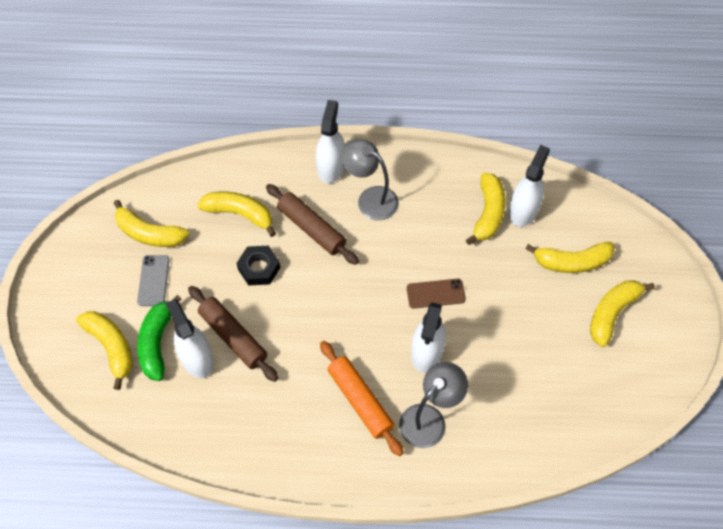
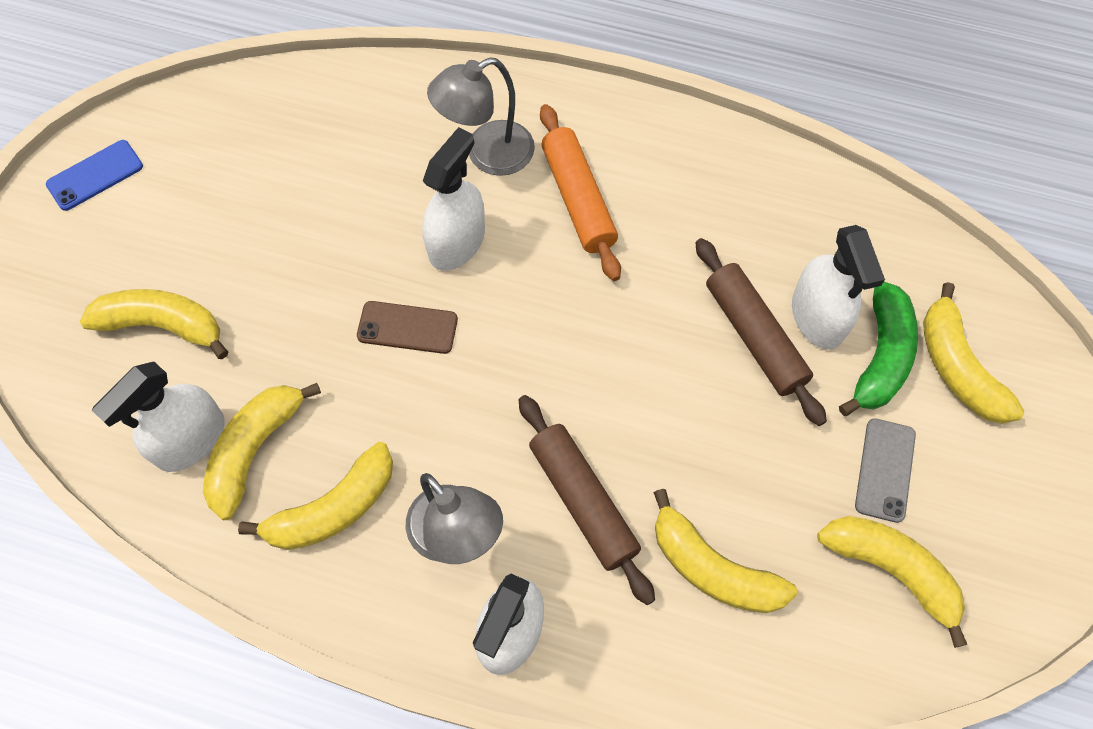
camera: 165 degrees left, 5 degrees up
black nut [236,246,281,285] -> none
yellow banana [590,280,655,347] -> yellow banana moved to [238,442,393,550]
none -> blue phone [46,140,143,211]

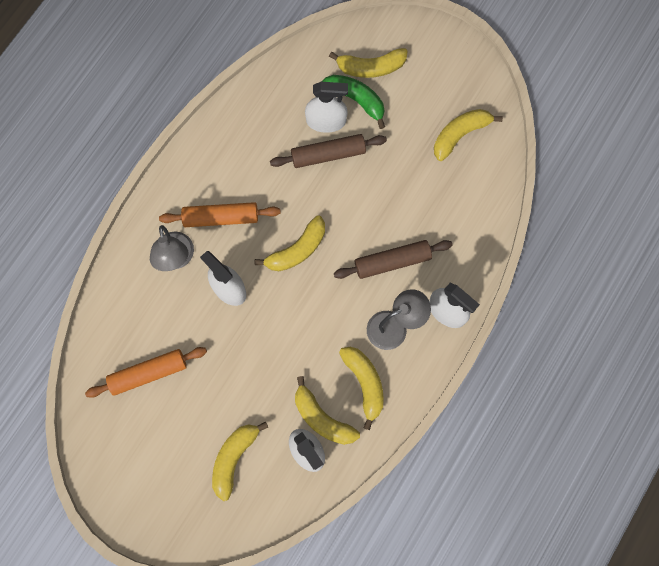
camera: 75 degrees left, 10 degrees up
blue phone [46,140,143,211] -> none
brown phone [357,301,458,354] -> none
yellow banana [654,489,797,613] -> yellow banana moved to [255,215,325,271]
grey phone [855,418,916,523] -> none
none -> orange rolling pin [85,347,207,398]

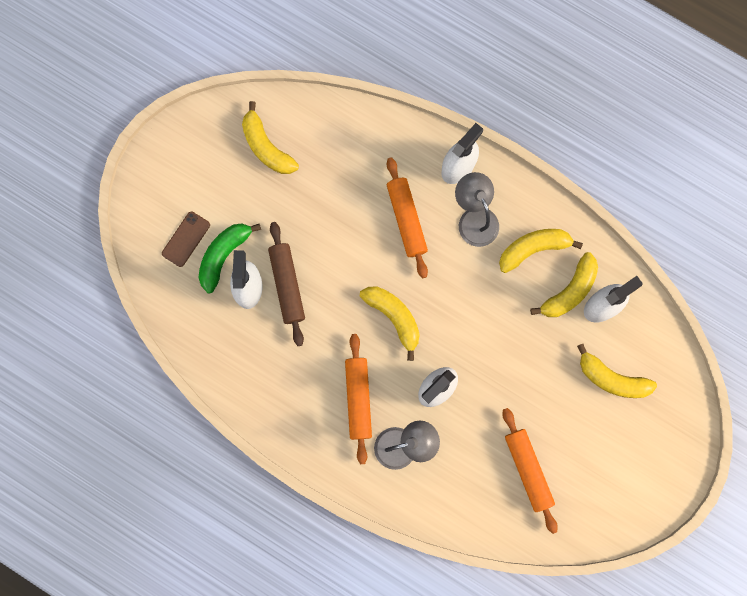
camera: 90 degrees left, 5 degrees up
yellow banana [329,48,407,78] -> brown phone [162,212,210,267]
brown rolling pin [334,240,452,279] -> orange rolling pin [387,157,428,278]

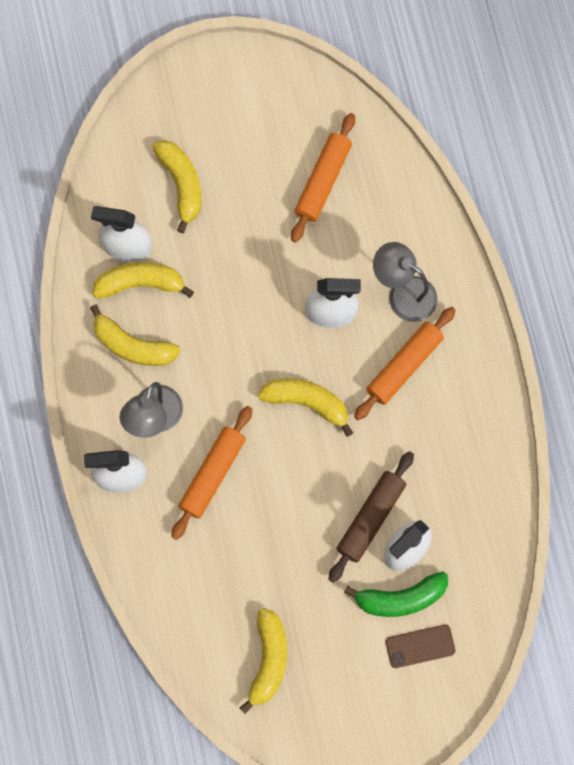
camera: 135 degrees left, 5 degrees down
yellow banana [360,286,420,361] -> yellow banana turned 105 degrees clockwise [258,378,353,437]

